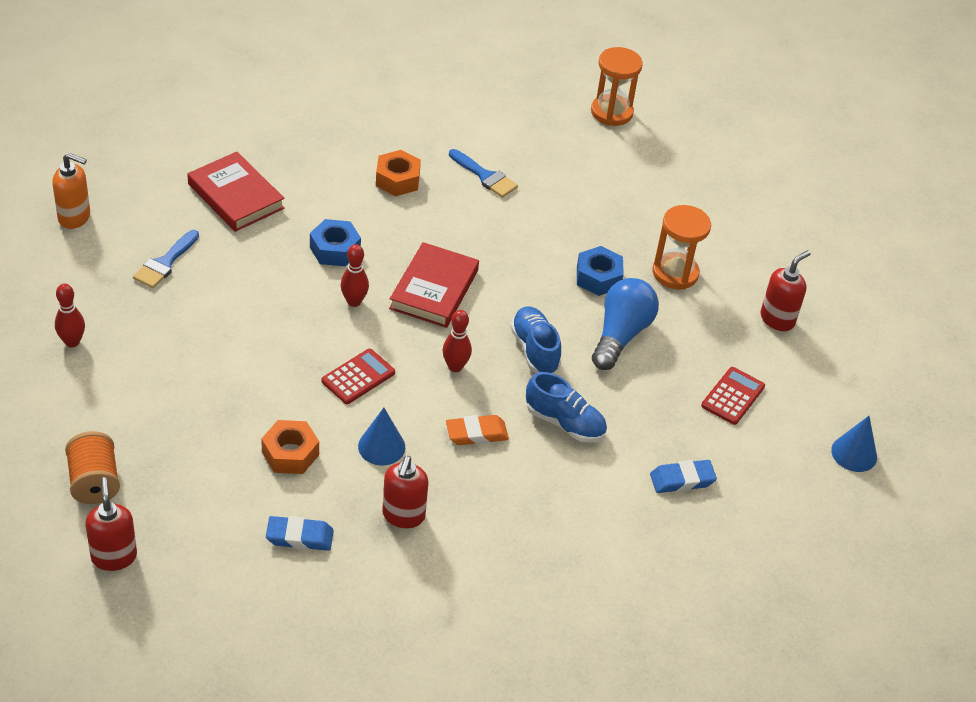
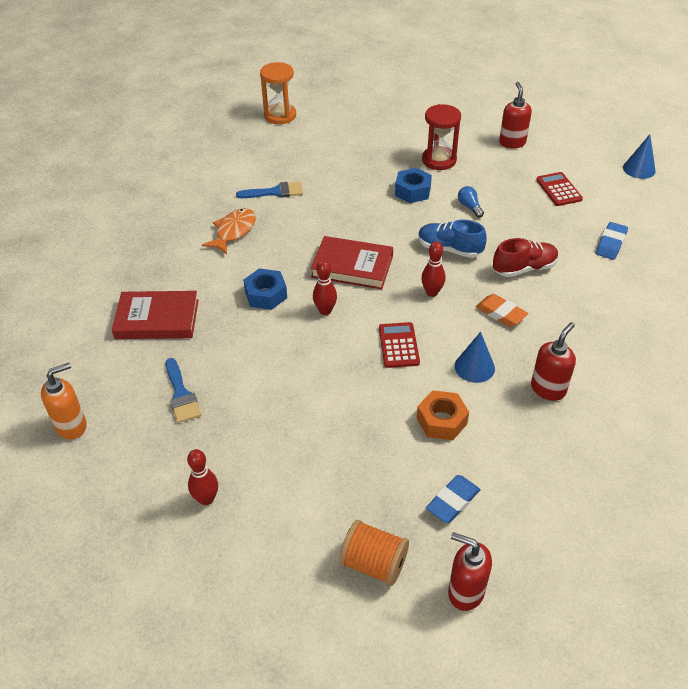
camera: 45 degrees left, 0 degrees up
blue eraser [266,516,334,551] -> blue eraser moved to [426,475,481,523]
orange nut [376,150,421,196] -> orange fish [202,208,256,255]
red soap dispenser [382,456,428,528] -> red soap dispenser turned 105 degrees counterclockwise [531,322,576,401]
red book [389,242,479,328] -> red book turned 45 degrees counterclockwise [311,236,393,289]
orange eraser [446,415,509,445] -> orange eraser turned 75 degrees counterclockwise [476,294,528,327]
blue shoe [526,372,607,442] -> red shoe [493,238,559,277]
blue light bulb [592,278,659,370] -> blue light bulb [458,186,484,218], size x0.47
orange hourglass [653,205,711,289] -> red hourglass [422,104,461,170]

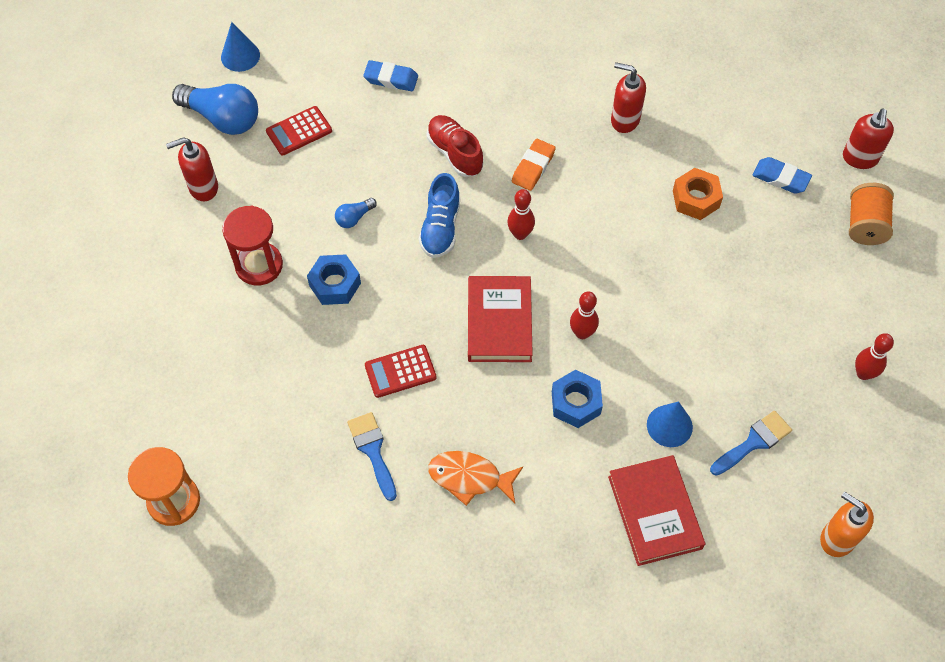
camera: 105 degrees left, 15 degrees up
red calculator [379,322,420,368] -> red calculator moved to [365,345,437,398]
blue cone [455,332,495,383] -> blue cone moved to [647,401,693,447]
none -> blue light bulb [172,84,258,135]

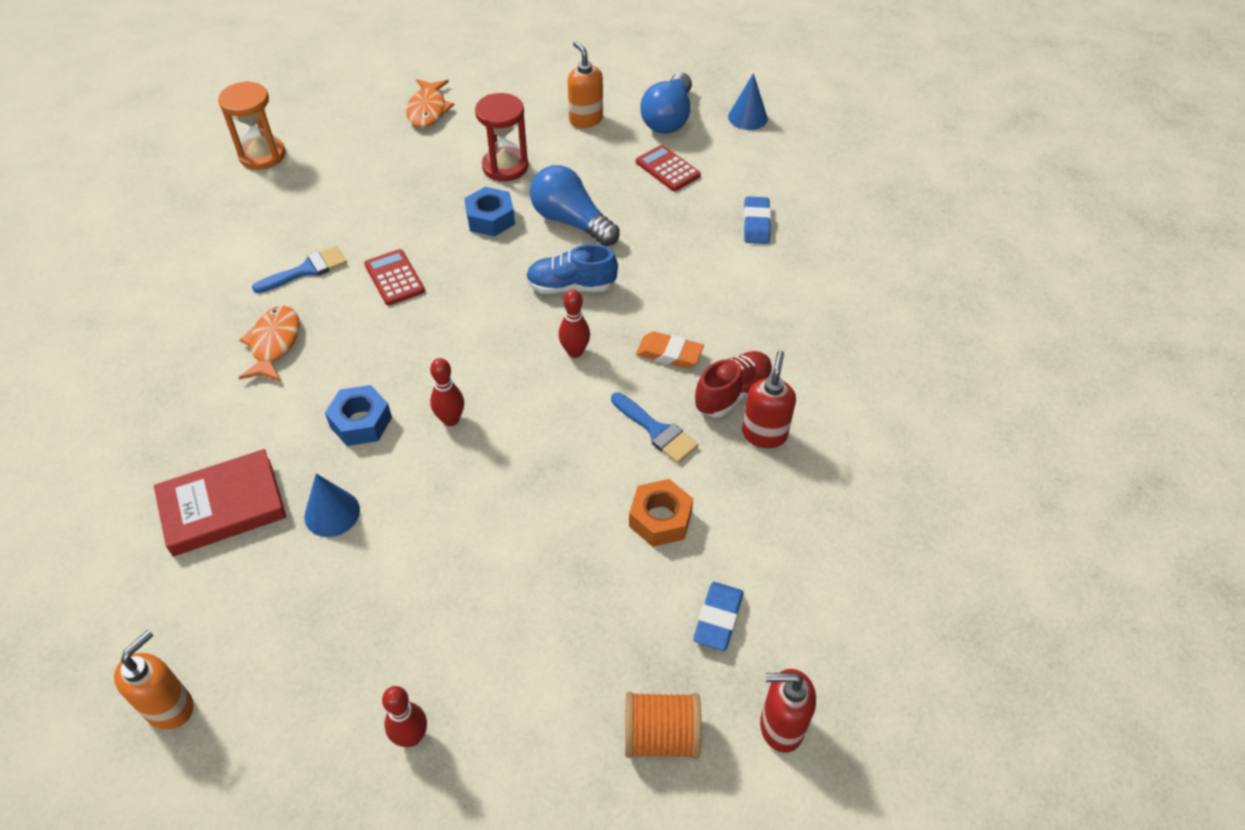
camera: 80 degrees right, 10 degrees down
red soap dispenser [166,137,218,201] -> orange soap dispenser [568,41,603,128]
blue light bulb [335,198,377,228] -> blue light bulb [530,165,620,247], size x2.13
red shoe [427,115,483,177] -> red shoe moved to [695,351,773,417]
red book [468,276,533,362] -> none
blue brush [710,411,792,476] -> blue brush moved to [611,392,698,463]
none -> orange fish [406,79,454,128]

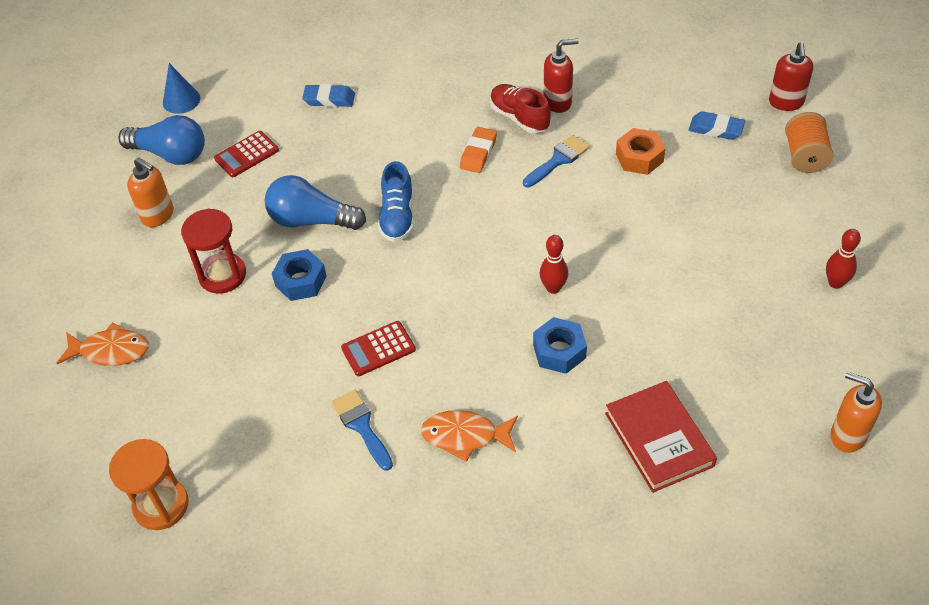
camera: 85 degrees left, 0 degrees up
blue cone [304,473,360,537] -> none
blue light bulb [530,165,620,247] -> blue light bulb turned 60 degrees clockwise [265,175,366,230]
red bowling pin [559,289,590,358] -> none
orange soap dispenser [568,41,603,128] -> orange soap dispenser turned 120 degrees counterclockwise [127,157,173,227]
red soap dispenser [742,351,796,448] -> red soap dispenser turned 150 degrees clockwise [544,39,578,113]

